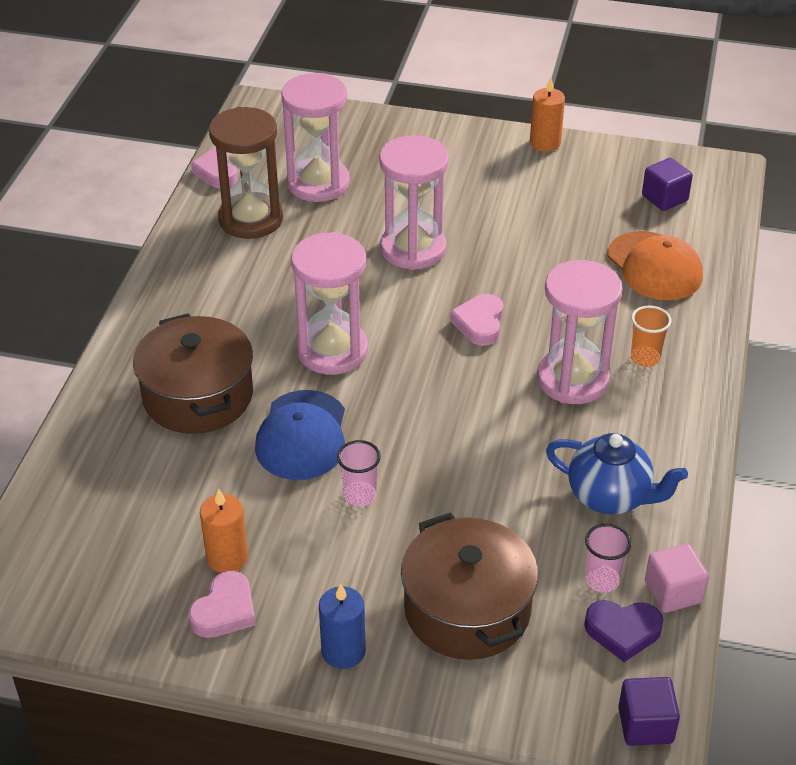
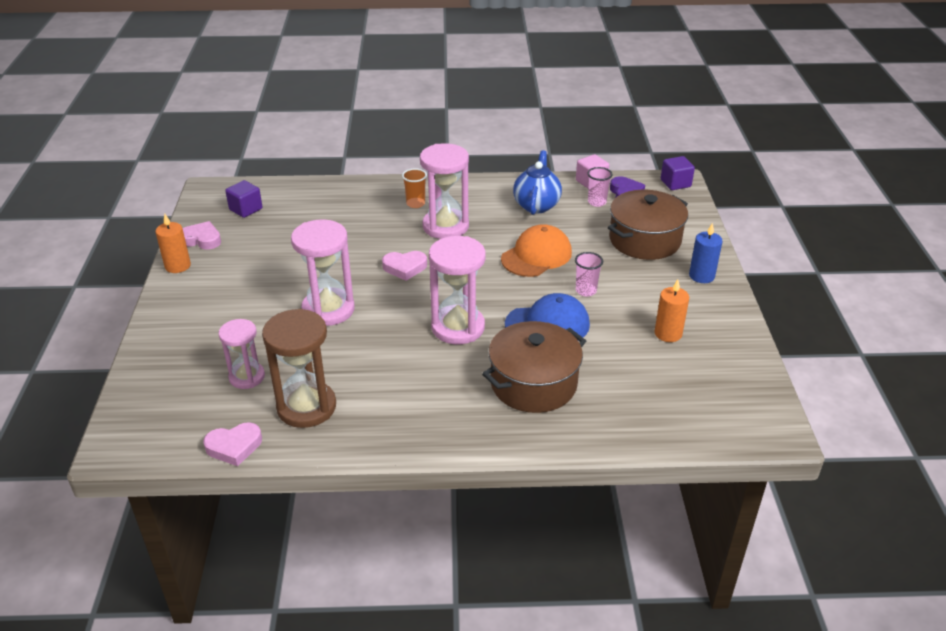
camera: 105 degrees left, 5 degrees down
pink heart [189,571,256,638] -> pink heart moved to [183,221,221,249]
pink hourglass [281,73,350,202] -> pink hourglass [219,319,265,389], size x0.62
orange cap [608,231,703,300] -> orange cap moved to [501,224,572,277]

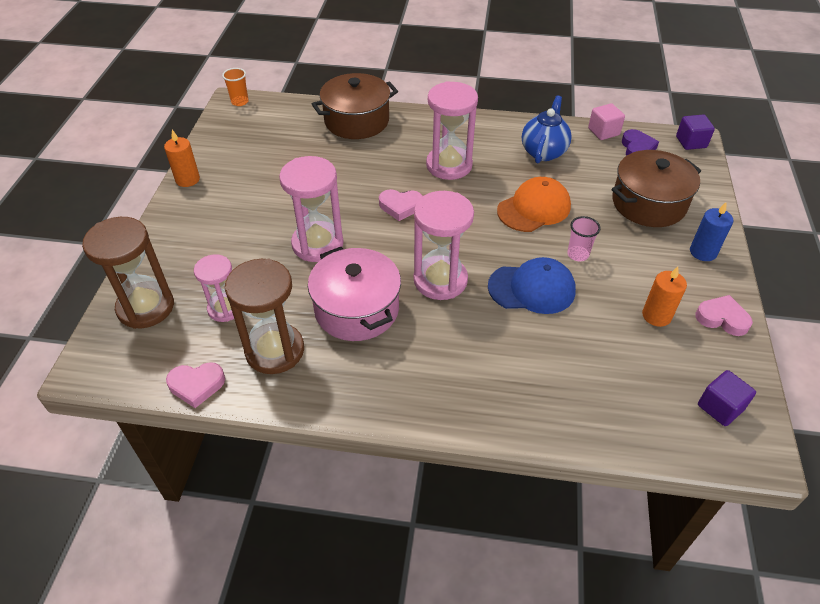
camera: 10 degrees right, 10 degrees up
pink heart [183,221,221,249] -> pink heart moved to [695,295,753,336]
purple cube [225,180,262,218] -> purple cube moved to [698,370,756,426]
orange cup [402,168,427,208] -> orange cup moved to [222,68,249,106]
brown pot [482,321,586,413] -> brown pot moved to [312,73,398,139]
pink cup [587,167,612,207] -> none
none -> brown hourglass [82,217,174,329]
none -> pink pot [308,247,401,341]

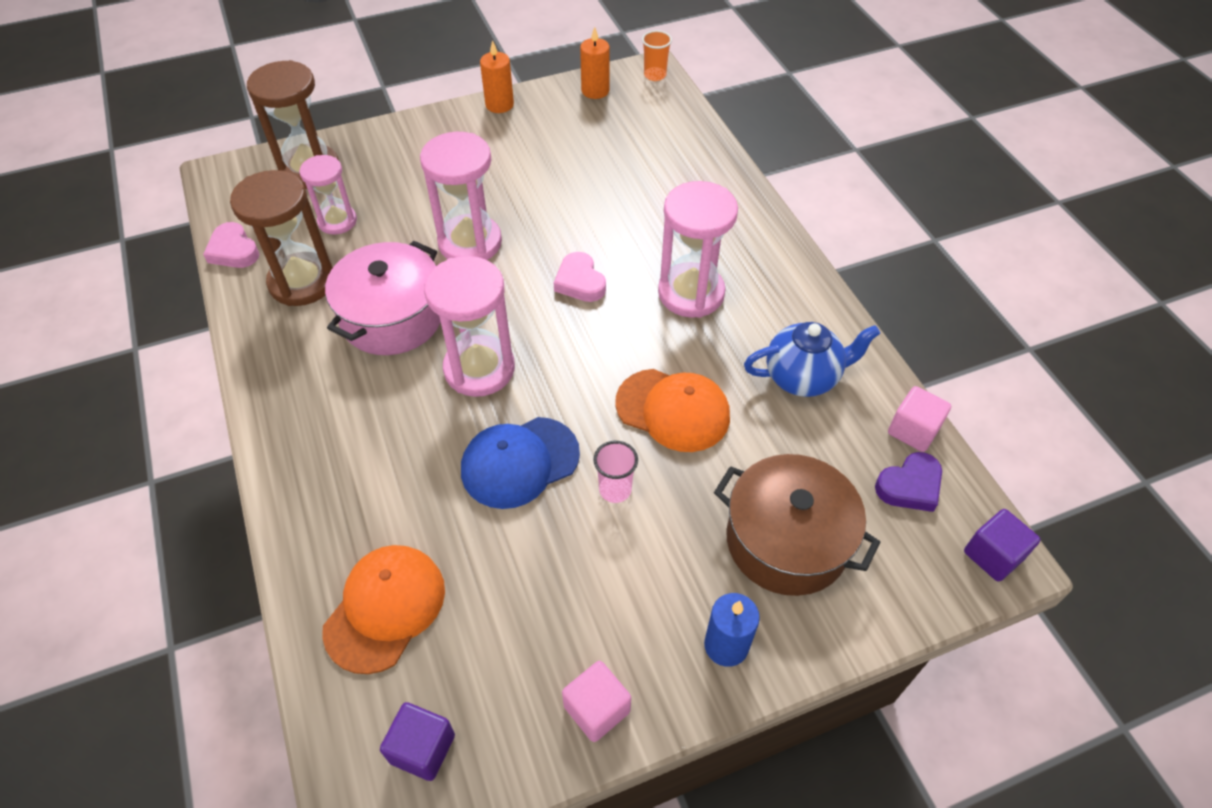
camera: 60 degrees right, 5 degrees up
brown pot [312,73,398,139] -> none
blue cap [488,257,576,314] -> blue cap turned 90 degrees clockwise [461,417,580,509]
orange candle [642,266,687,327] -> orange candle moved to [580,27,610,99]
pink heart [695,295,753,336] -> pink cube [562,661,631,742]
none -> orange cap [322,545,445,674]

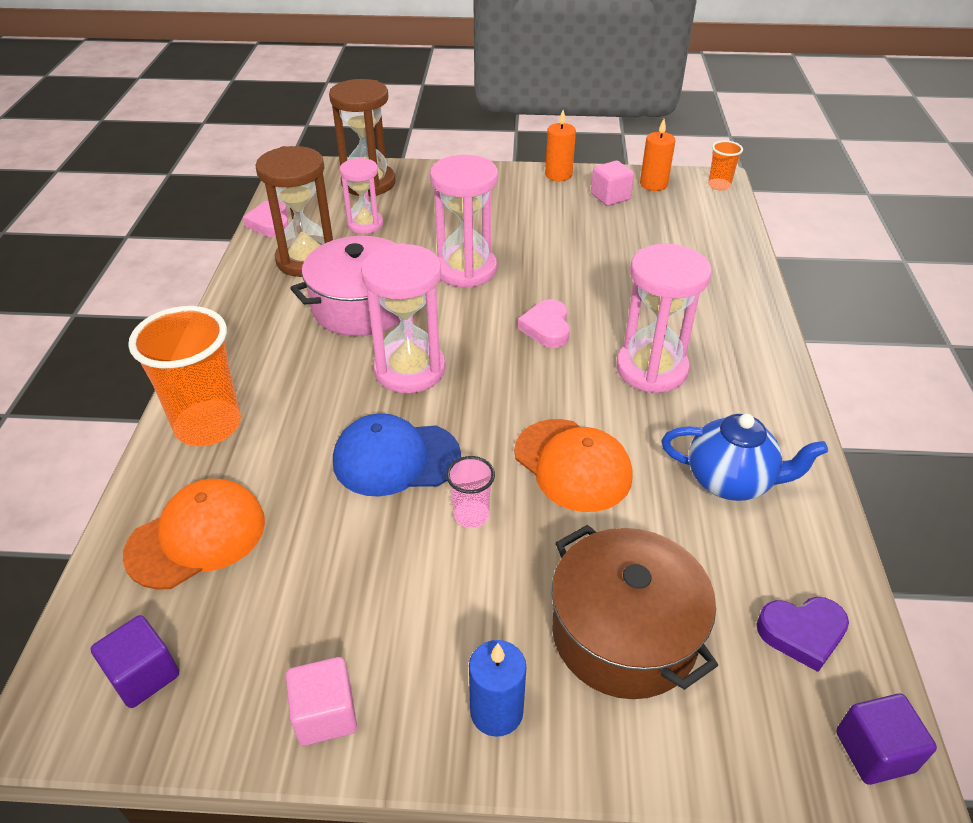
camera: 25 degrees right, 10 degrees down
pink cube [888,386,951,452] -> pink cube moved to [591,161,634,206]
none -> orange cup [128,306,241,446]

